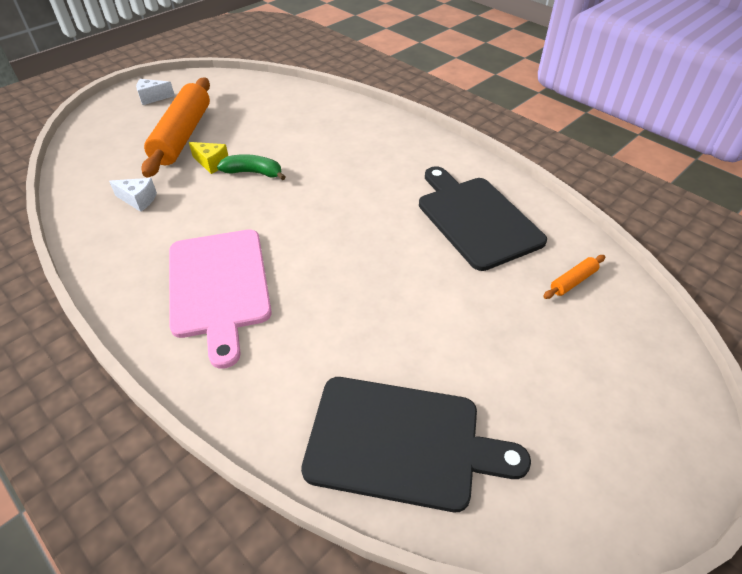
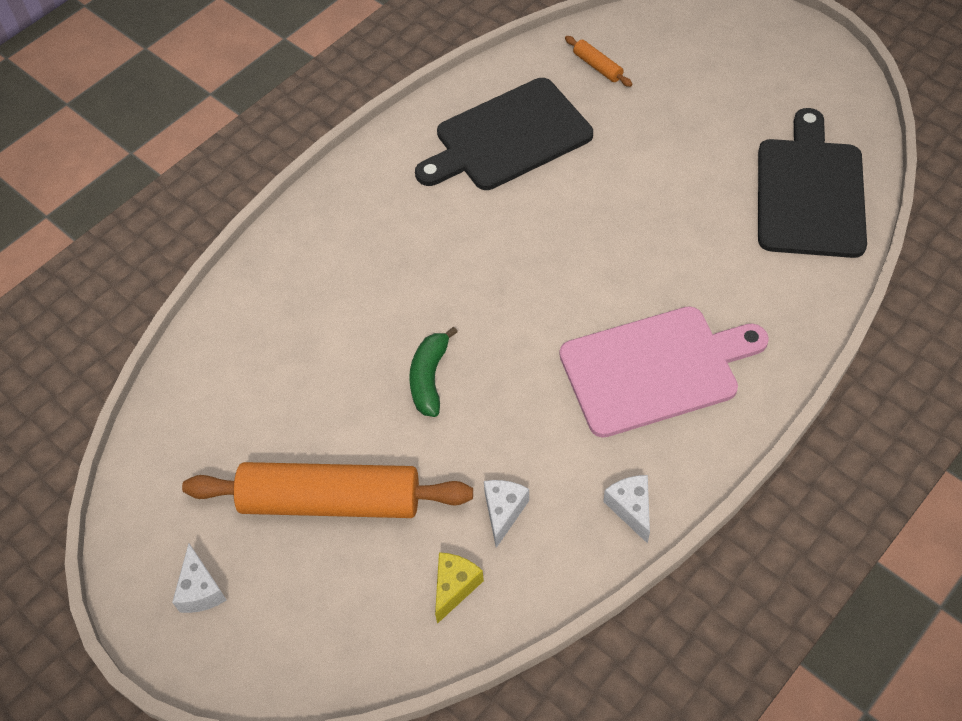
camera: 90 degrees left, 10 degrees up
yellow cheese [189,142,228,174] -> yellow cheese moved to [435,552,484,624]
none -> white cheese [603,475,650,544]

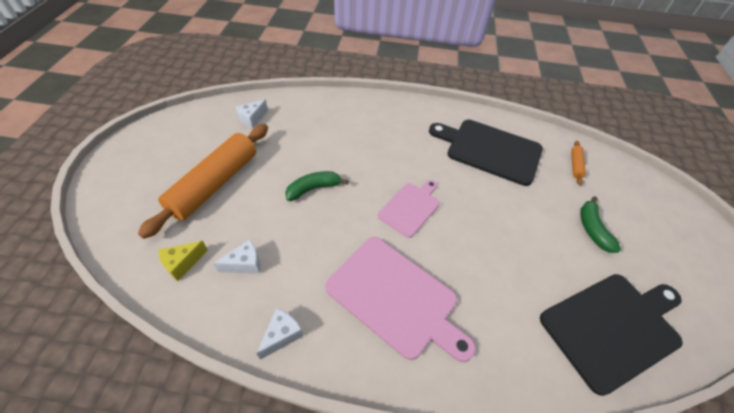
camera: 50 degrees right, 5 degrees down
white cheese [172,543,226,613] -> white cheese moved to [236,100,268,129]
orange rolling pin [182,462,473,518] -> orange rolling pin turned 60 degrees clockwise [138,124,268,239]
yellow cheese [435,552,484,624] -> yellow cheese turned 150 degrees clockwise [159,241,208,281]
none -> pink cutting board [378,180,440,238]
none -> green banana [580,196,621,253]

